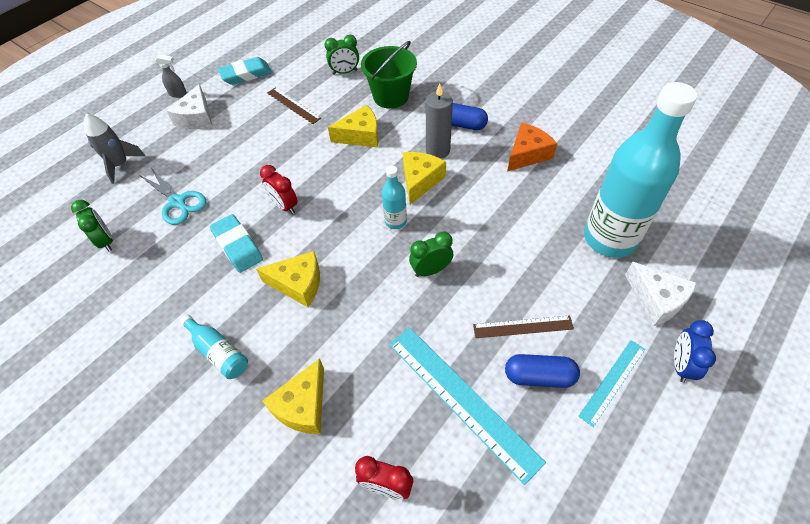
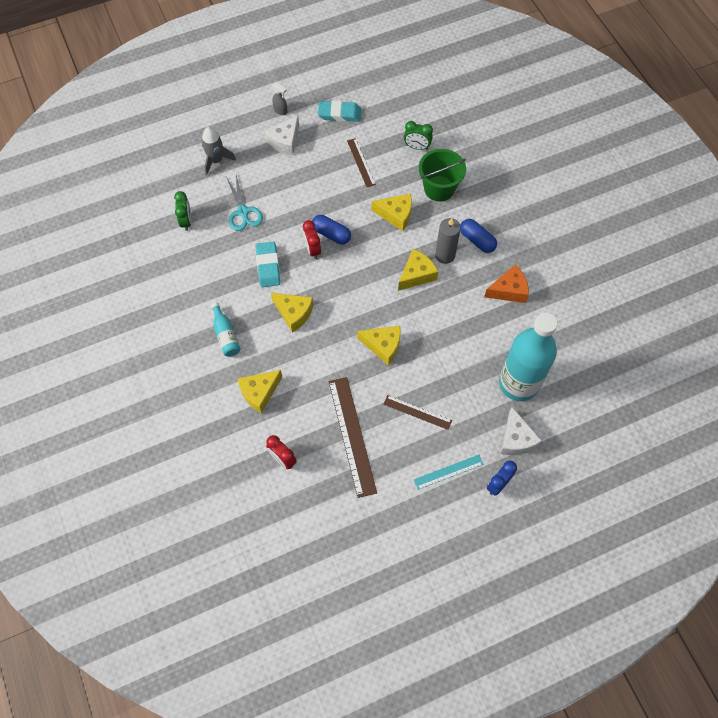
camera: 25 degrees right, 10 degrees up
turquoise bottle [382,166,407,229] -> none
turquoise ruler [389,327,546,485] -> brown ruler [329,377,377,498]
green clock [409,231,453,277] -> yellow cheese [357,326,401,365]
blue capsule [505,354,580,388] -> blue capsule moved to [312,215,351,245]

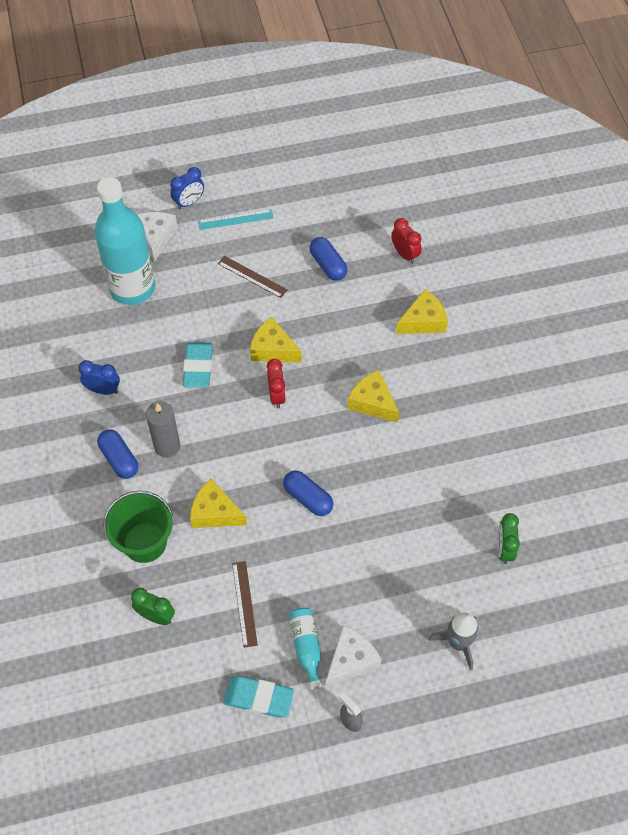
camera: 170 degrees left, 5 degrees down
turquoise bottle [211,302,240,357] -> turquoise bottle moved to [289,608,321,690]
turquoise scissors [226,175,263,231] -> none
turquoise eraser [255,242,280,287] -> turquoise eraser moved to [183,342,213,388]
red clock [303,220,321,259] -> red clock moved to [267,359,286,409]
brown ruler [329,377,377,498] -> blue capsule [310,237,347,281]
yellow cheese [398,249,438,291] -> none
orange cheese [484,264,529,303] -> blue clock [78,360,120,395]

